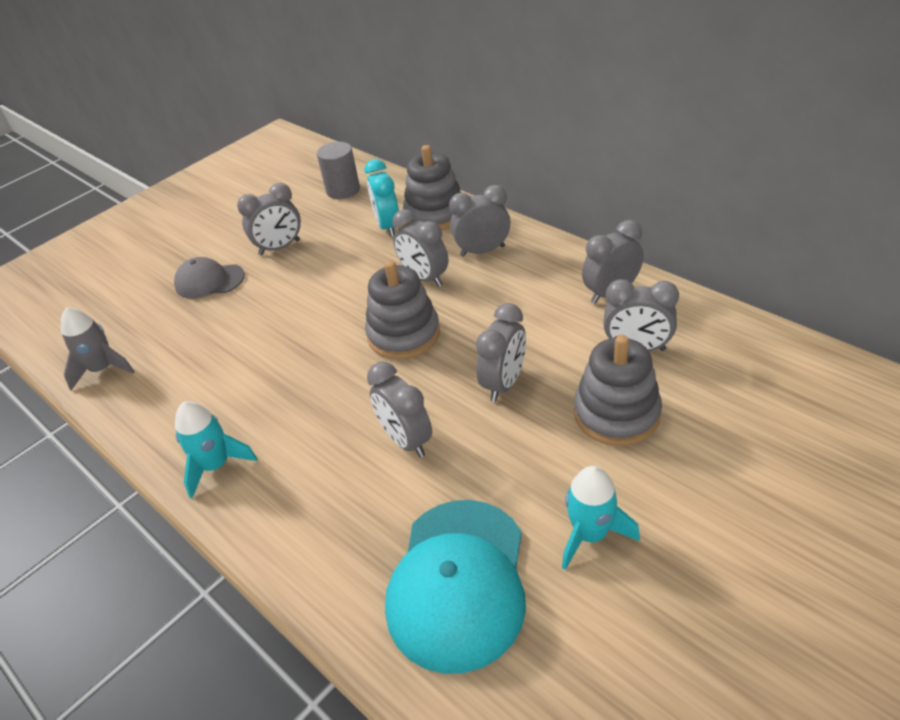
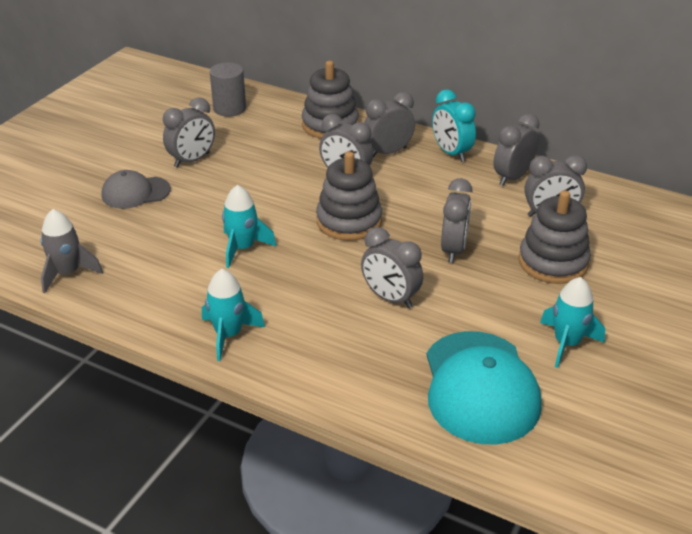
camera: 20 degrees left, 5 degrees down
turquoise clock [364,159,399,237] -> turquoise clock moved to [432,89,476,162]
none -> turquoise rocket [222,185,277,268]

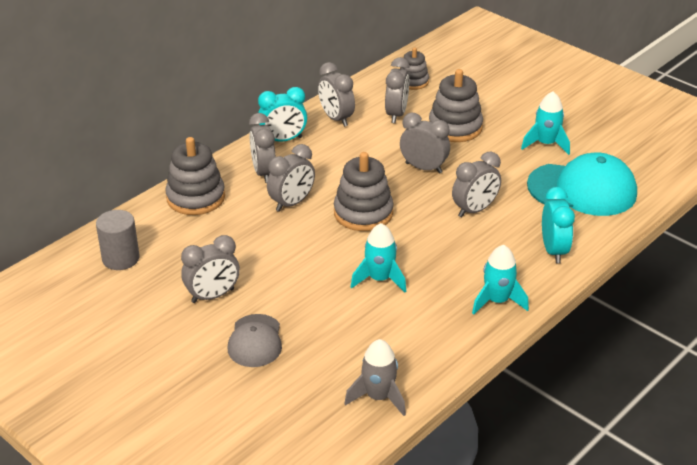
camera: 75 degrees left, 0 degrees up
grey clock [163,97,215,168] -> grey clock turned 90 degrees clockwise [181,235,240,303]
none -> grey stacking toy [400,48,429,90]
none -> turquoise clock [542,187,575,263]

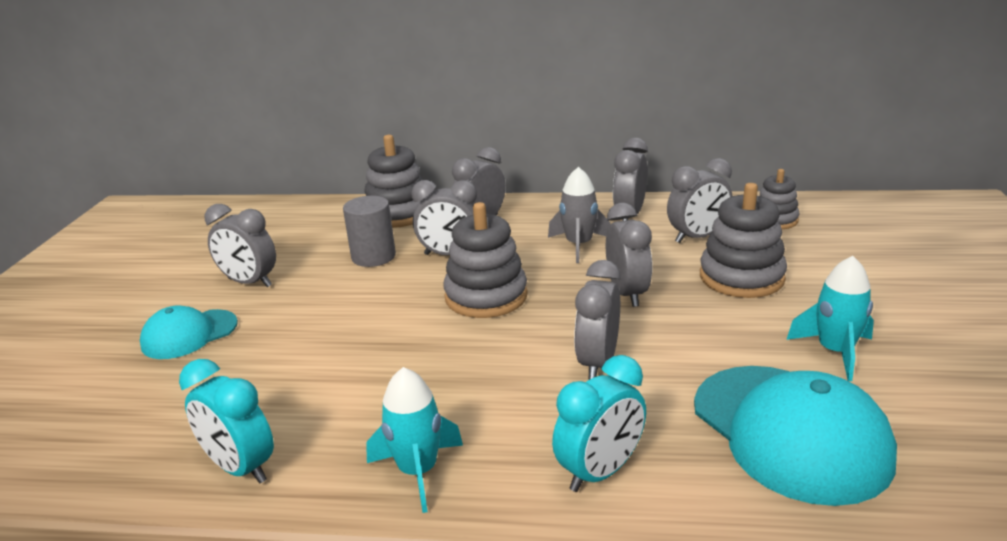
camera: 55 degrees right, 10 degrees down
grey cylinder [96,210,139,270] -> grey cylinder moved to [343,196,396,267]
grey cap [228,314,282,367] -> turquoise cap [140,305,238,359]
turquoise clock [258,87,307,142] -> turquoise clock moved to [179,359,274,484]
grey rocket [344,339,406,416] -> grey rocket moved to [548,167,610,263]
turquoise rocket [351,223,406,292] -> none
grey clock [452,152,501,218] -> grey clock turned 90 degrees clockwise [574,260,621,380]

